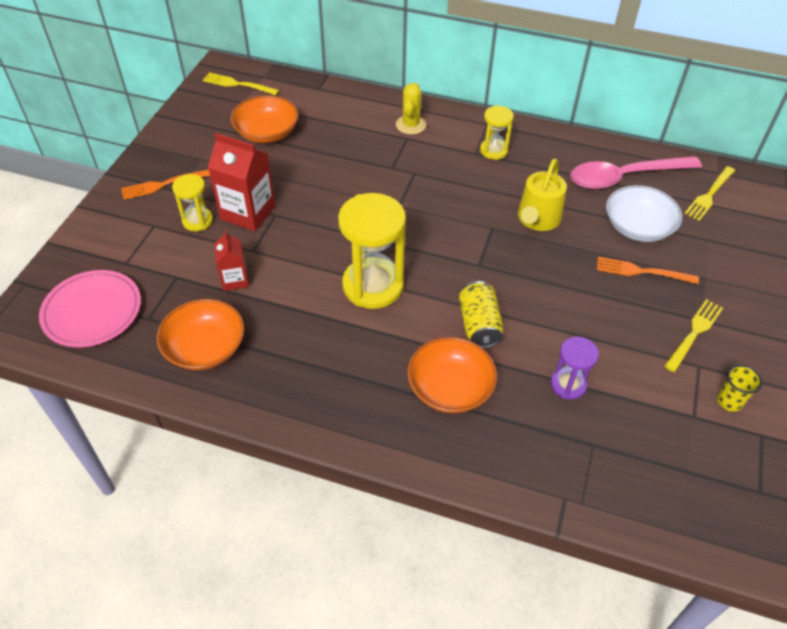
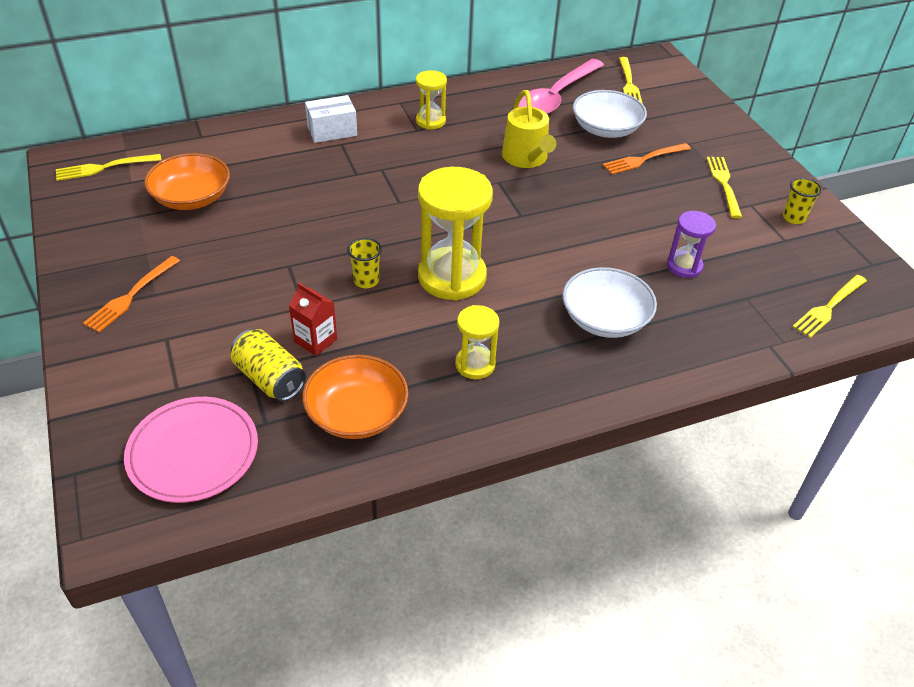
camera: 40 degrees left, 5 degrees down
yellow hourglass [172,174,213,231] -> yellow hourglass moved to [455,305,499,379]
red carton [208,133,275,231] -> none
yellow cactus [396,83,426,135] -> white box [305,95,357,143]
orange bowl [407,337,497,413] -> white bowl [562,267,657,338]
yellow can [459,281,504,348] -> yellow can moved to [231,329,306,401]
none -> yellow cup [347,238,382,288]
none -> yellow fork [792,275,867,338]

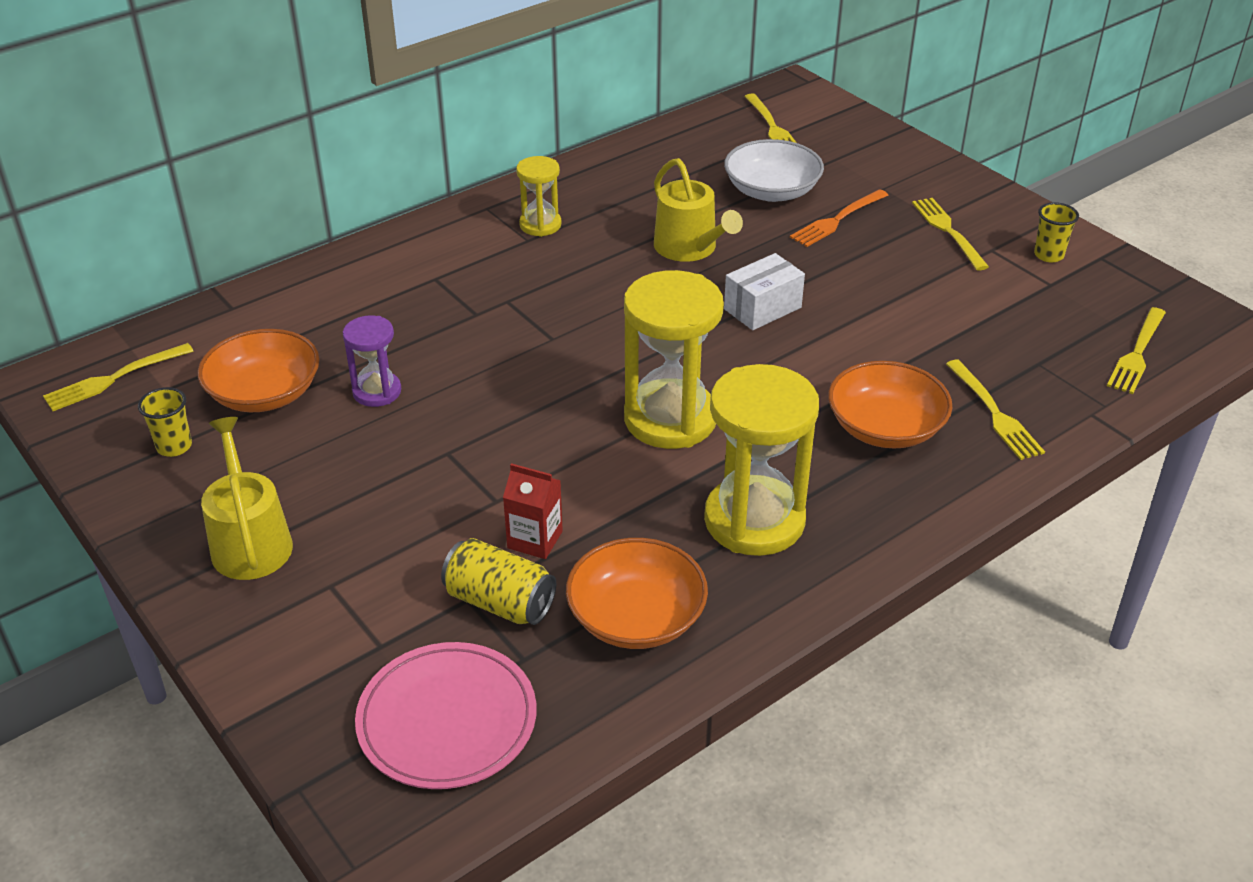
camera: 15 degrees left, 5 degrees down
orange fork [83,256,180,332] -> yellow watering can [201,417,293,580]
white box [305,95,357,143] -> white box moved to [724,253,805,330]
yellow cup [347,238,382,288] -> yellow cup moved to [138,387,192,457]
yellow hourglass [455,305,499,379] -> yellow hourglass [704,364,819,556], size x1.88
pink spoon [518,59,604,115] -> none
white bowl [562,267,657,338] -> orange bowl [828,361,952,448]
purple hourglass [667,211,716,278] -> purple hourglass moved to [343,315,401,407]
none -> yellow fork [946,360,1045,460]

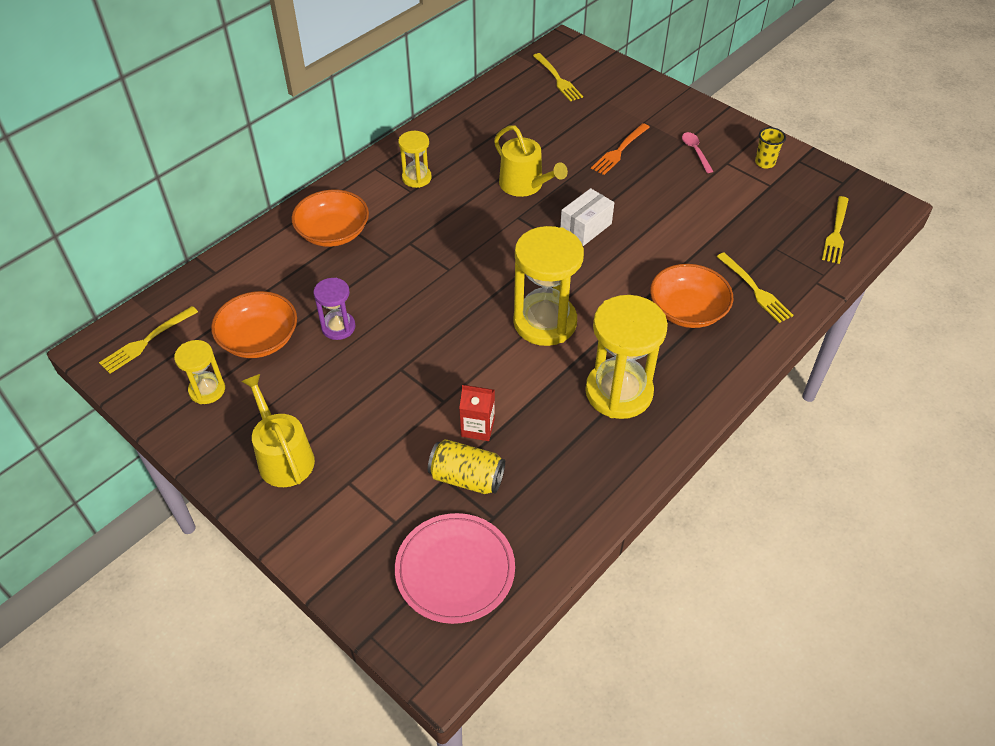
camera: 10 degrees left, 10 degrees up
yellow cup [138,387,192,457] -> yellow hourglass [174,340,225,404]
orange bowl [566,538,708,649] -> orange bowl moved to [291,190,369,247]
white bowl [724,139,824,202] -> none
yellow fork [912,198,989,271] -> pink spoon [682,132,713,173]

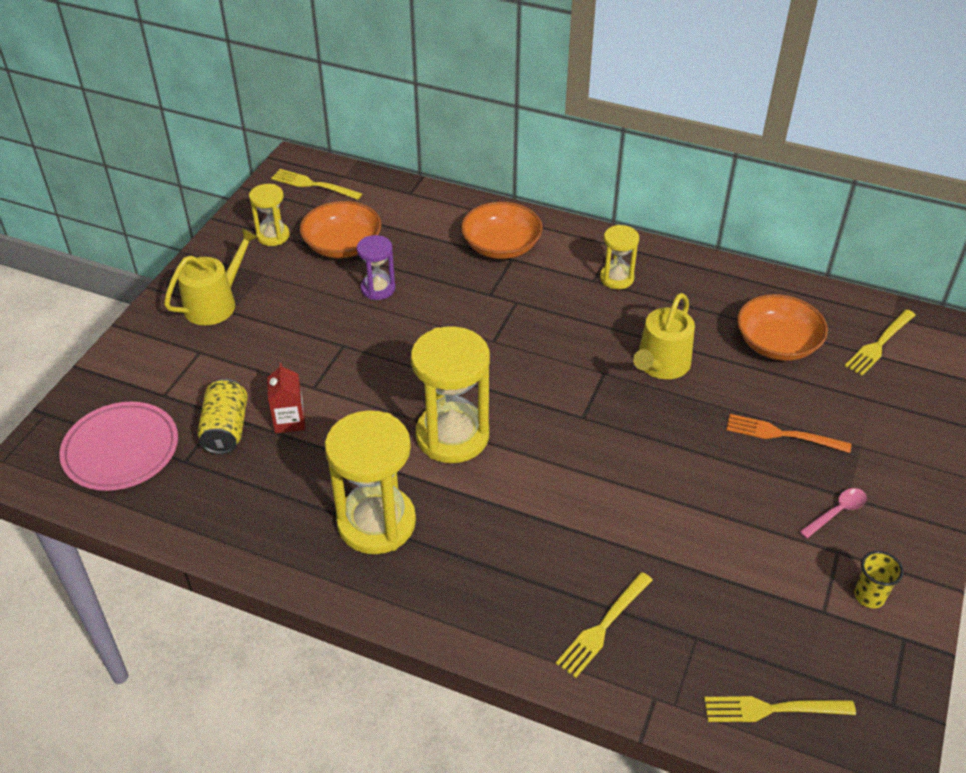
camera: 70 degrees right, 5 degrees down
white box [560,188,614,246] -> none
orange bowl [650,264,733,328] -> orange bowl moved to [737,294,828,361]

